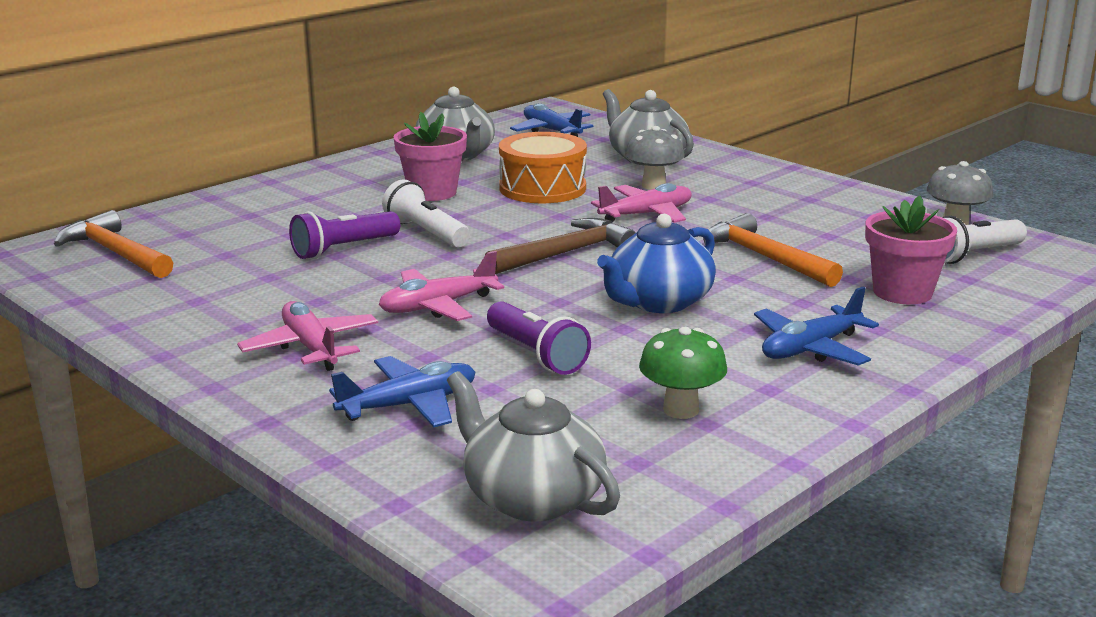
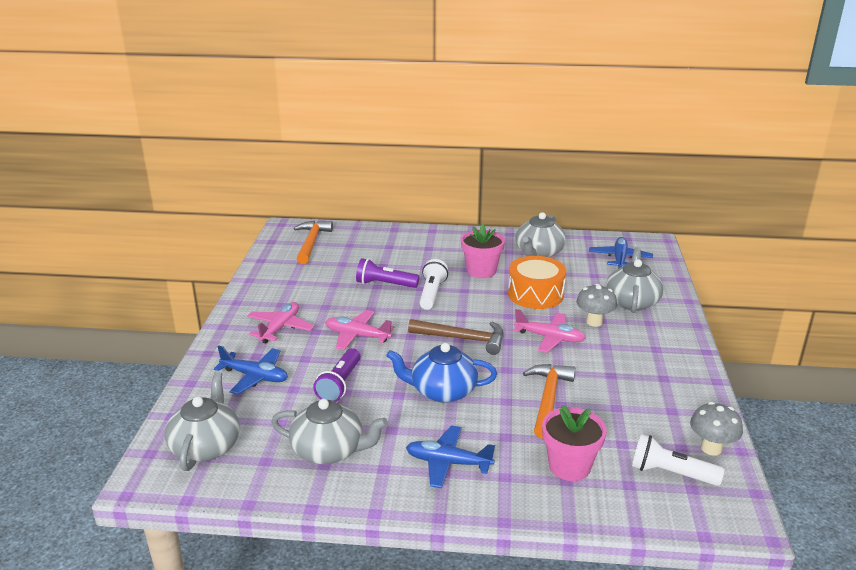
camera: 50 degrees right, 5 degrees up
green mushroom [639,327,727,419] -> grey teapot [271,399,388,464]

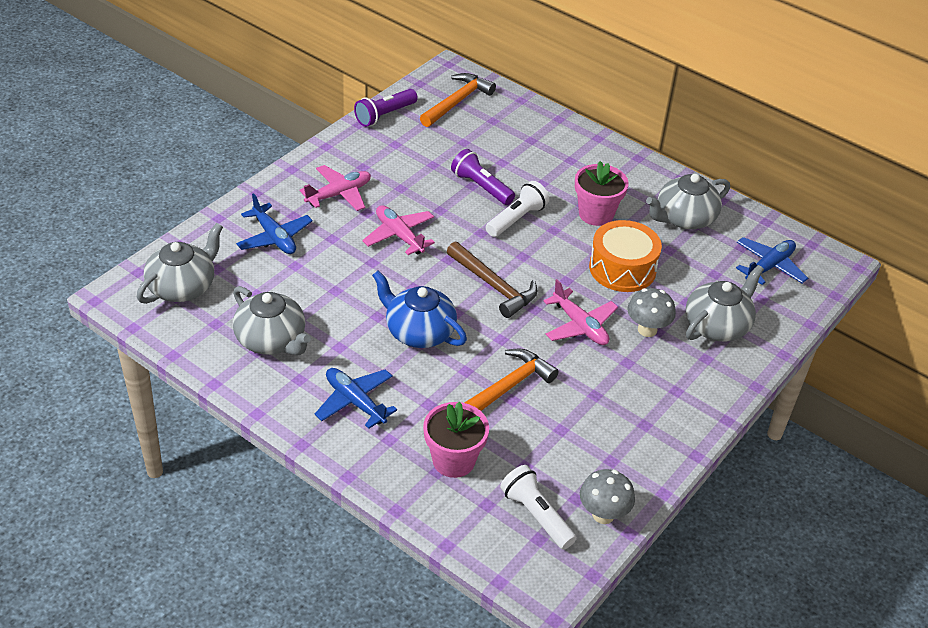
camera: 30 degrees right, 15 degrees up
purple flashlight [313,348,361,402] -> purple flashlight moved to [354,89,418,127]

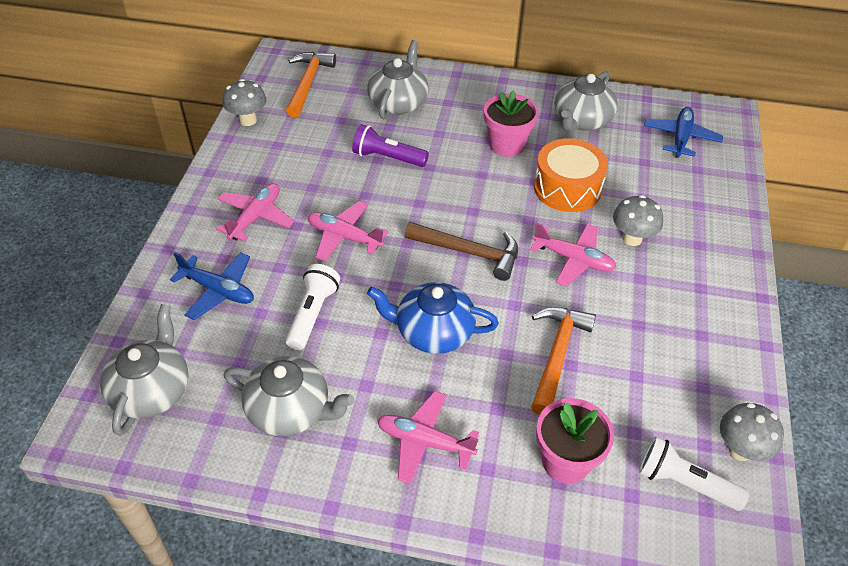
camera: 25 degrees left, 5 degrees up
blue plane [315,368,397,429] -> pink plane [377,391,479,484]
purple flashlight [354,89,418,127] -> grey mushroom [222,79,266,126]
white flashlight [486,181,549,237] -> white flashlight moved to [286,264,340,350]
grey teapot [686,265,764,342] -> grey teapot moved to [367,40,429,119]

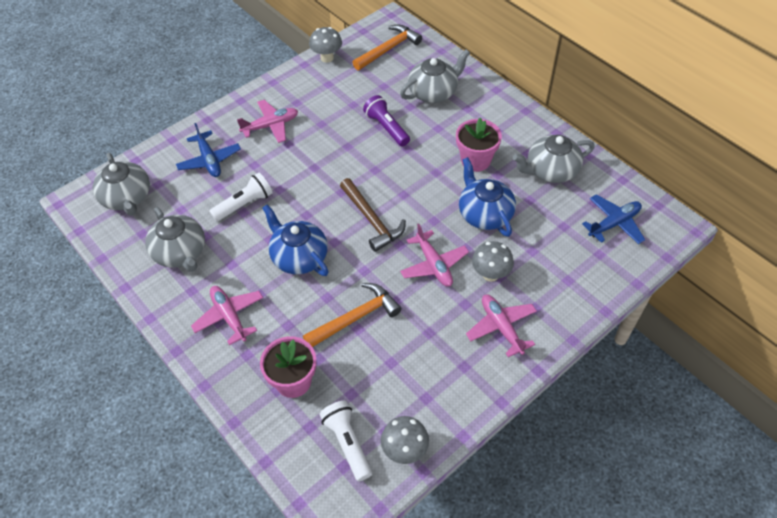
camera: 40 degrees right, 5 degrees up
grey teapot [100,304,188,436] -> grey teapot turned 105 degrees clockwise [93,153,150,216]
pink plane [308,201,388,262] -> pink plane moved to [466,295,537,357]
orange drum [534,138,608,212] -> blue teapot [459,157,516,237]

